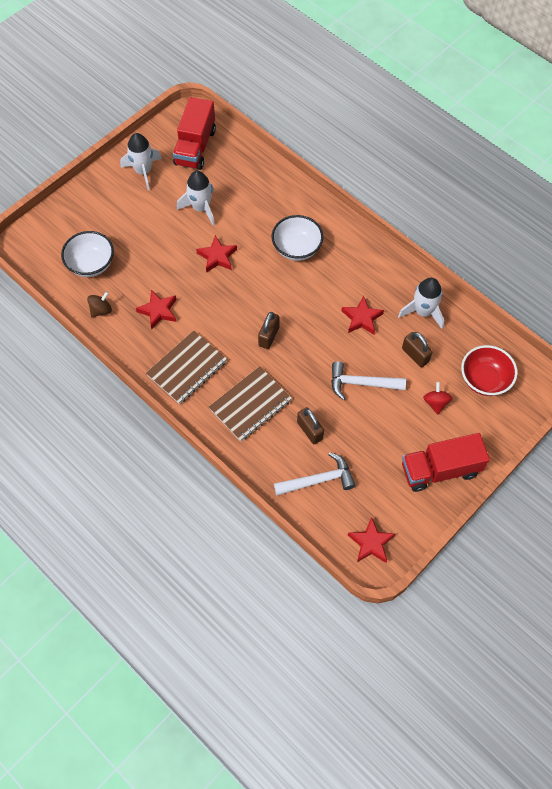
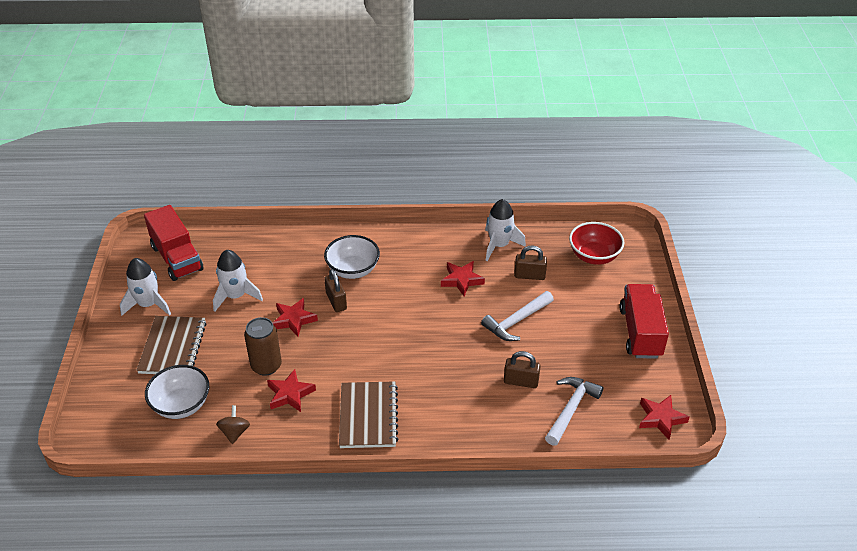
camera: 45 degrees left, 20 degrees down
brown notebook [209,366,292,441] -> brown notebook moved to [136,316,207,374]
brown padlock [258,312,280,349] -> brown padlock moved to [324,269,347,312]
red truck [402,433,490,492] -> red truck turned 150 degrees clockwise [620,284,669,359]
red spinning top [423,382,452,415] -> none
none -> brown can [244,317,282,376]

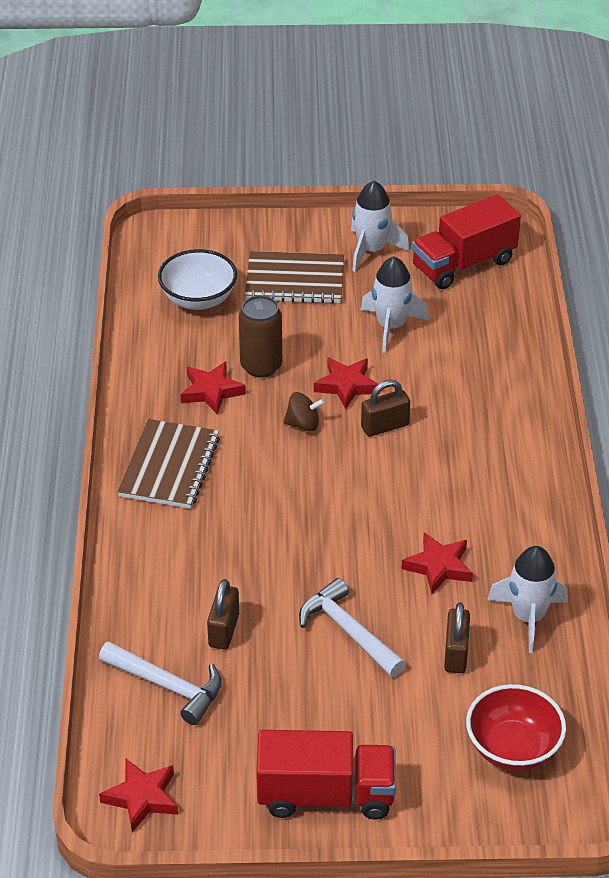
camera: 90 degrees right, 0 degrees up
brown spinning top [216,405,250,444] -> brown spinning top moved to [283,392,325,432]
white bowl [324,235,380,279] -> none
brown notebook [339,381,398,448] -> brown notebook turned 75 degrees counterclockwise [117,419,220,509]

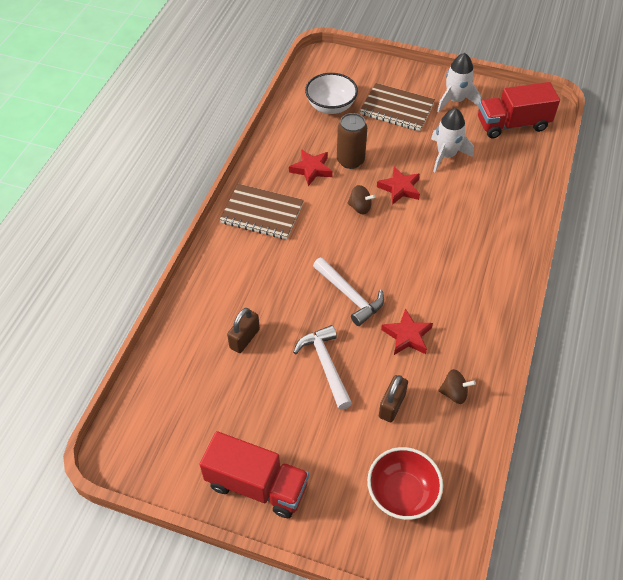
camera: 20 degrees right, 10 degrees up
white hammer [99,642,222,725] -> white hammer moved to [313,257,384,326]
red star [99,759,178,832] -> none
brown notebook [117,419,220,509] -> brown notebook turned 75 degrees clockwise [220,184,304,239]
brown padlock [361,380,410,437] -> none
white rocket [487,546,568,653] -> brown spinning top [438,369,476,404]

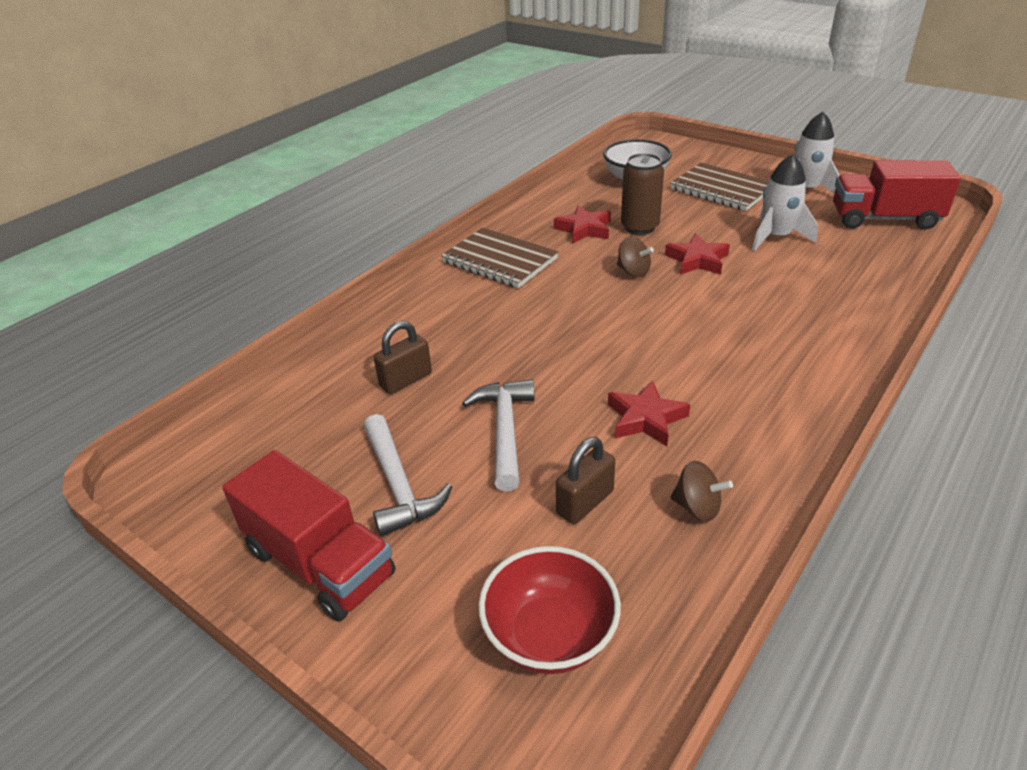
camera: 20 degrees right, 15 degrees down
white hammer [313,257,384,326] -> white hammer moved to [363,414,452,536]

